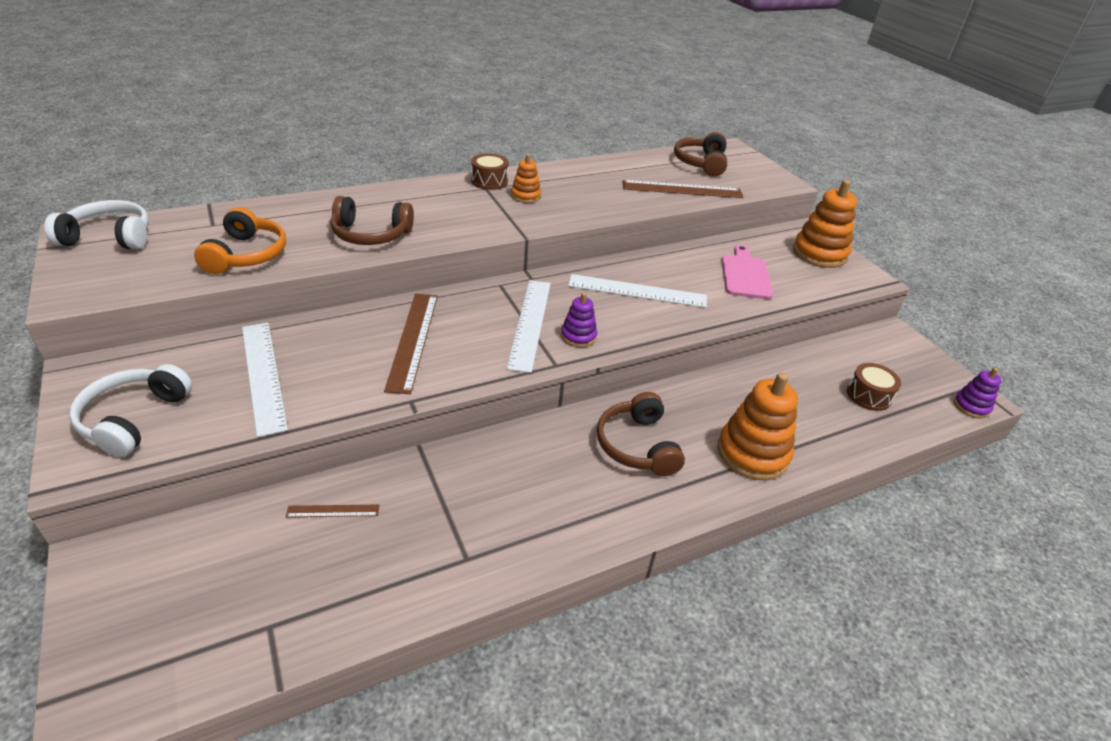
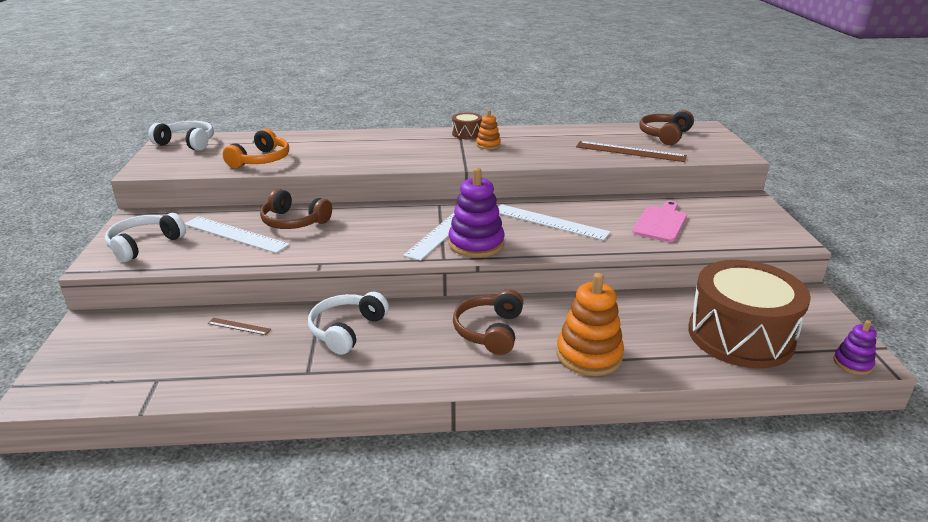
camera: 25 degrees right, 10 degrees down
white ruler [242,323,288,437] -> white ruler turned 60 degrees counterclockwise [184,216,290,253]
brown headphones [331,196,414,245] -> brown headphones moved to [260,189,332,229]
brown ruler [384,294,438,394] -> none
purple stacking toy [561,292,597,347] -> purple stacking toy [448,168,505,257], size x1.86
orange stacking toy [793,180,857,268] -> none
brown drum [847,363,901,411] -> brown drum [688,260,811,368], size x2.39
none -> white headphones [308,292,389,355]

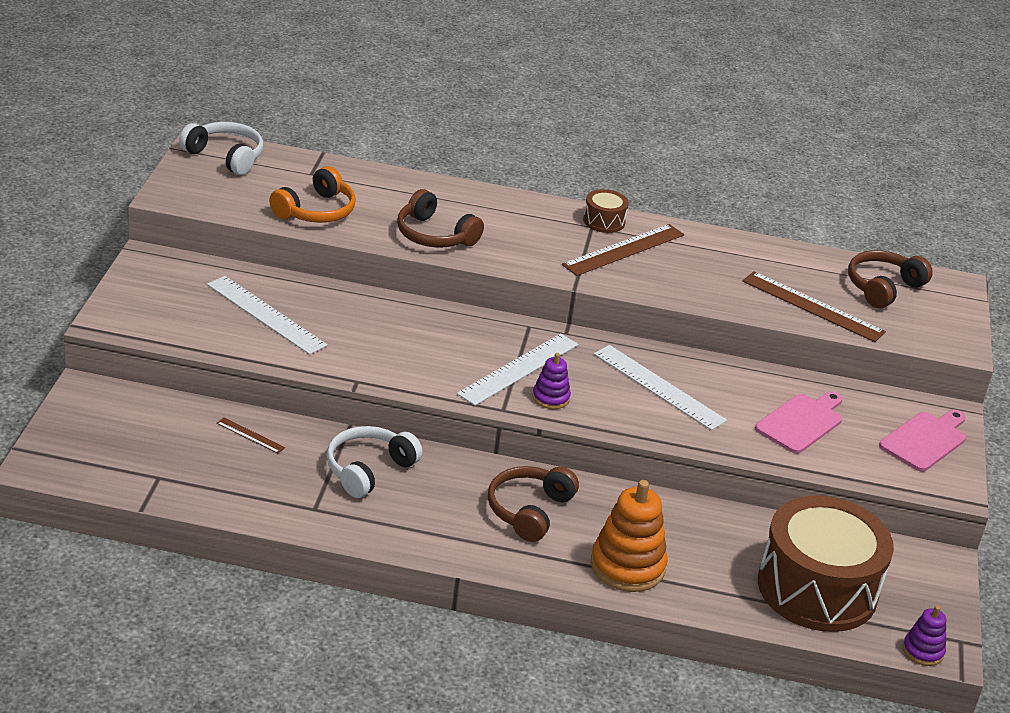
camera: 10 degrees right, 5 degrees up
white headphones [105,213,186,262] -> none
brown headphones [260,189,332,229] -> brown headphones moved to [397,189,484,248]
purple stacking toy [448,168,505,257] -> purple stacking toy [532,353,571,409], size x0.54
orange stacking toy [476,110,501,149] -> brown ruler [562,224,684,276]
none -> pink cutting board [879,410,966,471]

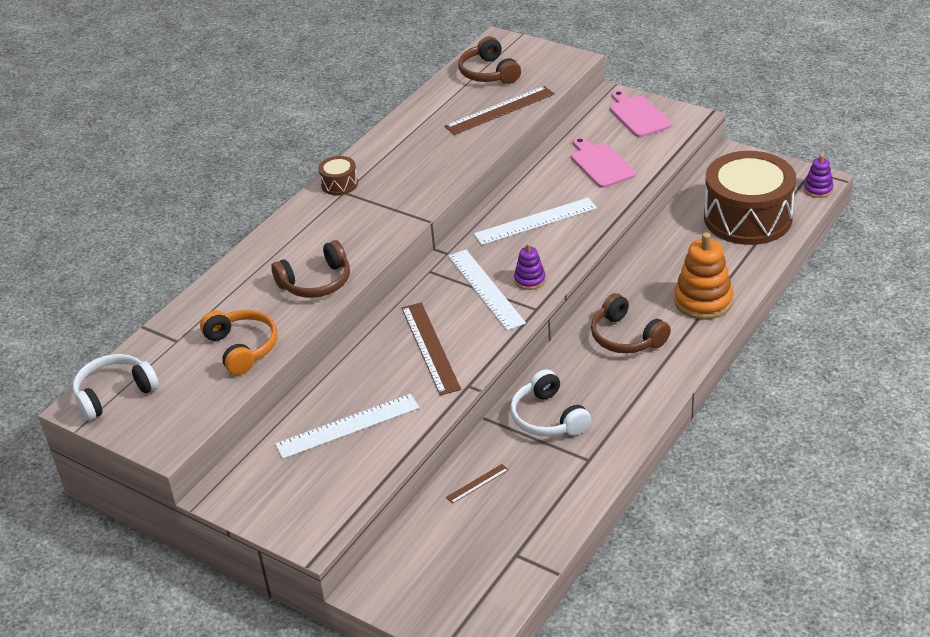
camera: 60 degrees left, 5 degrees up
brown ruler [562,224,684,276] -> brown ruler moved to [402,303,461,395]

